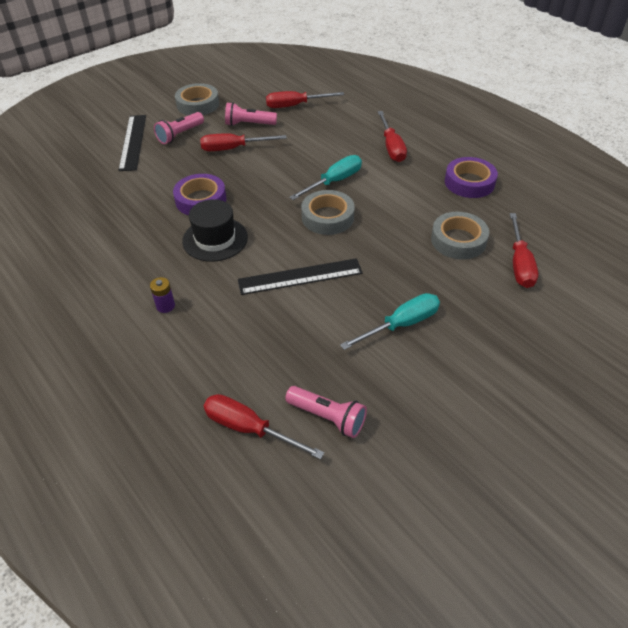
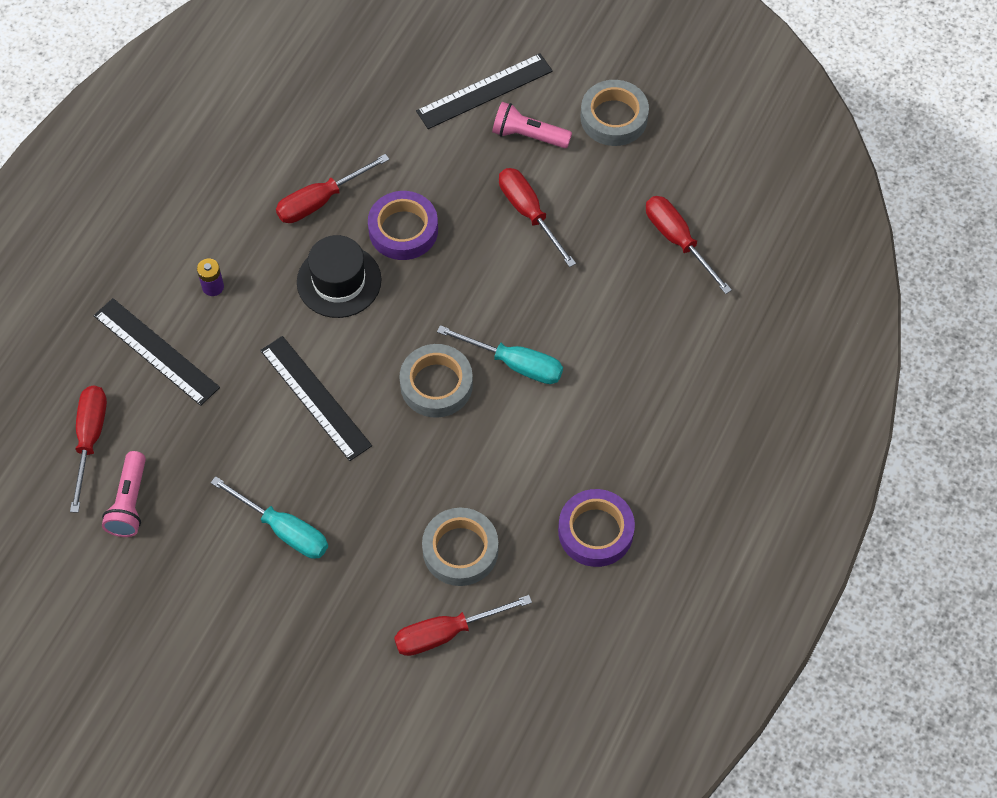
camera: 65 degrees right, 15 degrees up
pink flashlight [225,102,277,126] -> none
red screwdriver [378,111,407,162] -> red screwdriver moved to [276,154,390,223]
none -> black ruler [94,298,220,406]

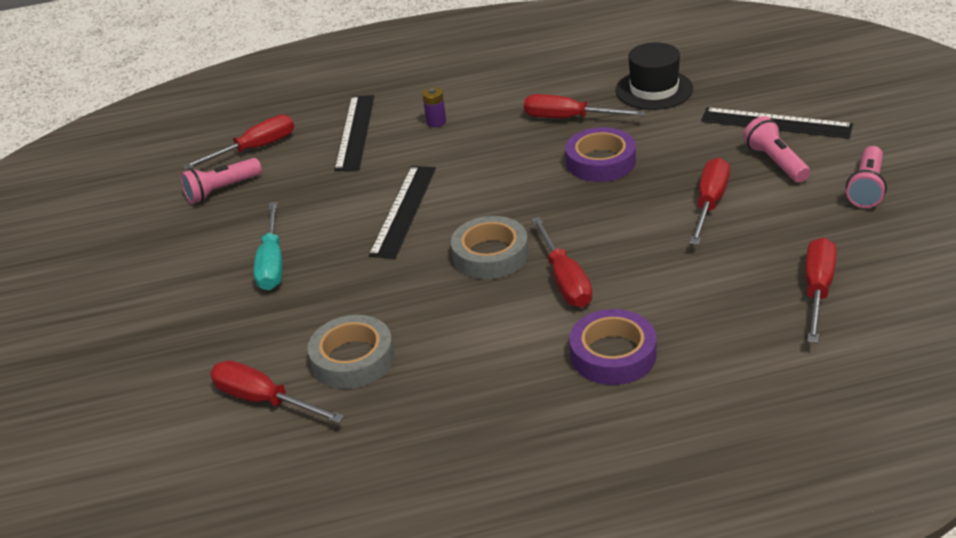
camera: 55 degrees right, 25 degrees down
black hat [297,235,381,318] -> black hat moved to [615,42,693,110]
turquoise screwdriver [437,325,563,384] -> red screwdriver [531,217,592,307]
purple tape [558,489,635,567] -> purple tape moved to [569,309,657,385]
grey tape [581,80,649,146] -> pink flashlight [846,146,887,208]

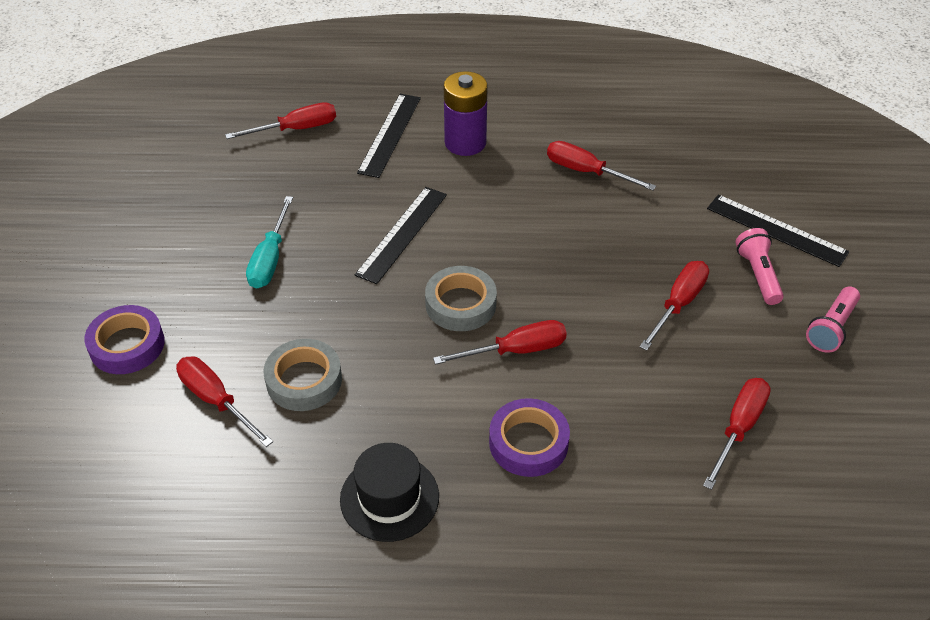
camera: 10 degrees right, 10 degrees up
pink flashlight [180,158,262,204] -> none
purple battery [422,87,446,127] -> purple battery [444,71,488,156], size x2.20
red screwdriver [531,217,592,307] -> red screwdriver turned 105 degrees counterclockwise [433,320,567,365]
purple tape [565,127,636,182] -> purple tape moved to [84,305,165,374]
black hat [615,42,693,110] -> black hat moved to [340,443,439,542]

